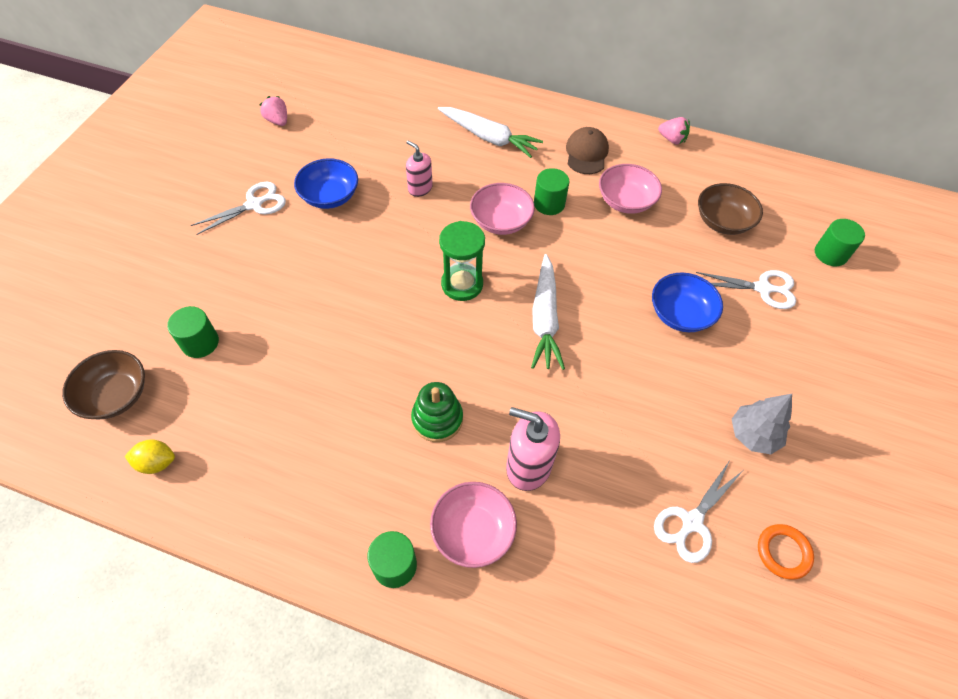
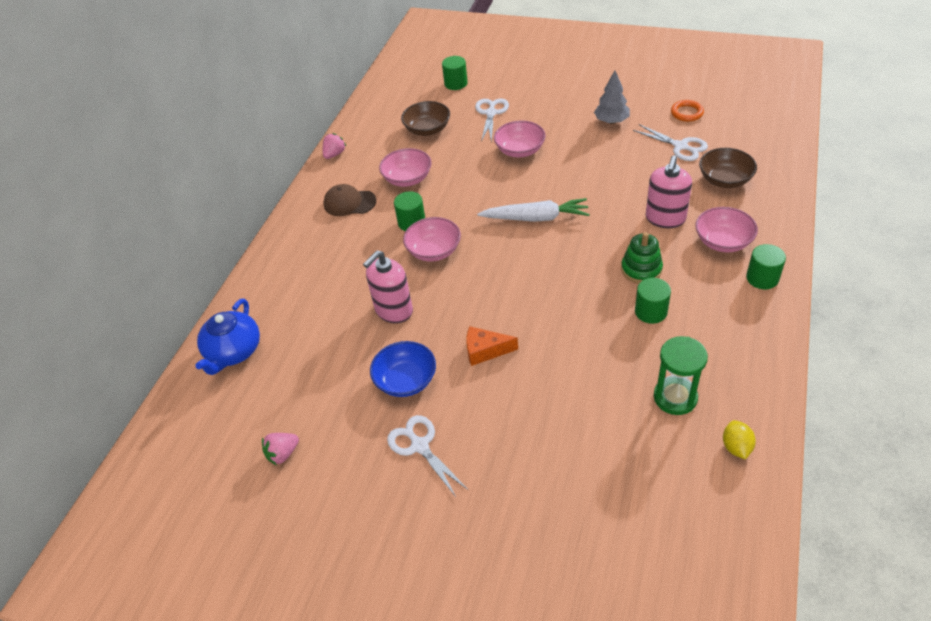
camera: 85 degrees left, 10 degrees down
brown bowl [62,350,145,419] -> brown bowl moved to [699,148,757,188]
green cylinder [167,306,219,358] -> green cylinder moved to [635,278,671,324]
pink soap dispenser [406,140,433,197] -> pink soap dispenser [363,250,413,323], size x1.59
white carrot [438,107,543,158] -> none
green hourglass [439,221,485,301] -> green hourglass moved to [654,336,708,415]
blue bowl [652,273,723,332] -> pink bowl [494,121,546,158]
none -> blue teapot [195,299,260,375]
none -> orange cheese [466,326,518,366]

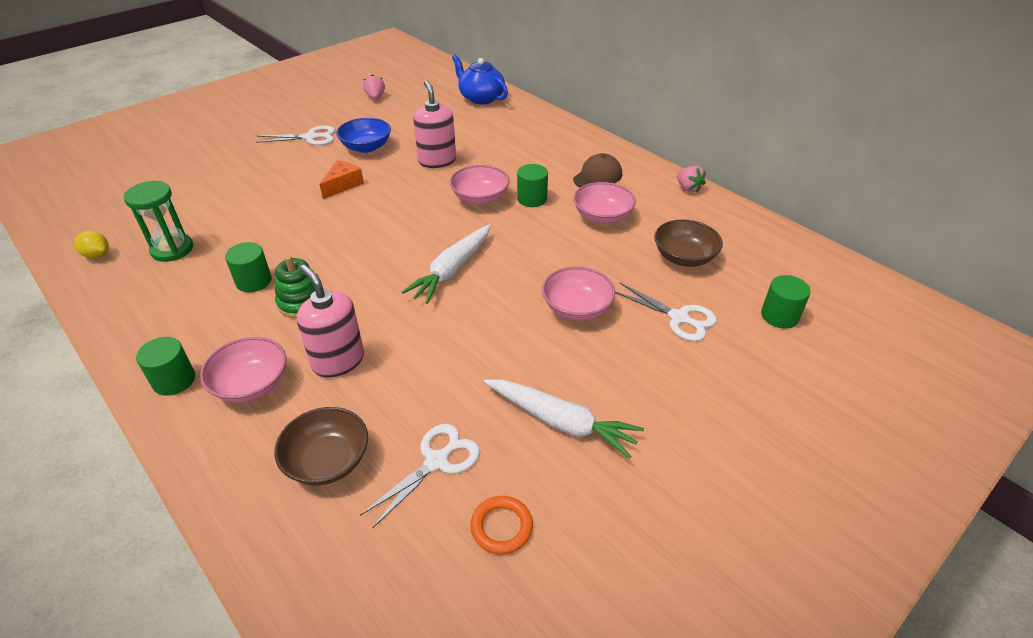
camera: 115 degrees right, 5 degrees down
grey tree [594,70,630,124] -> white carrot [484,379,644,459]
white scissors [633,124,708,161] -> white scissors turned 150 degrees clockwise [360,424,480,528]

